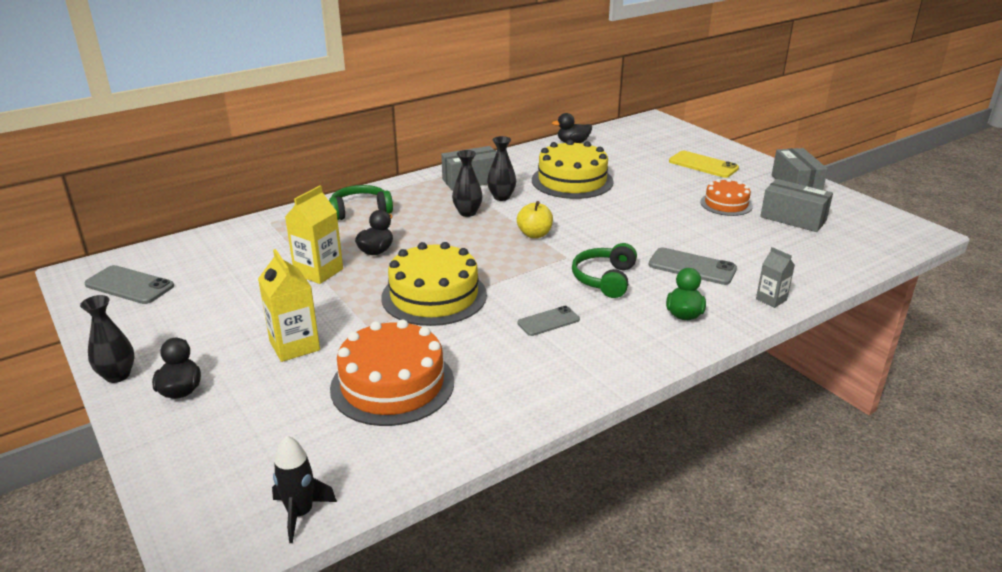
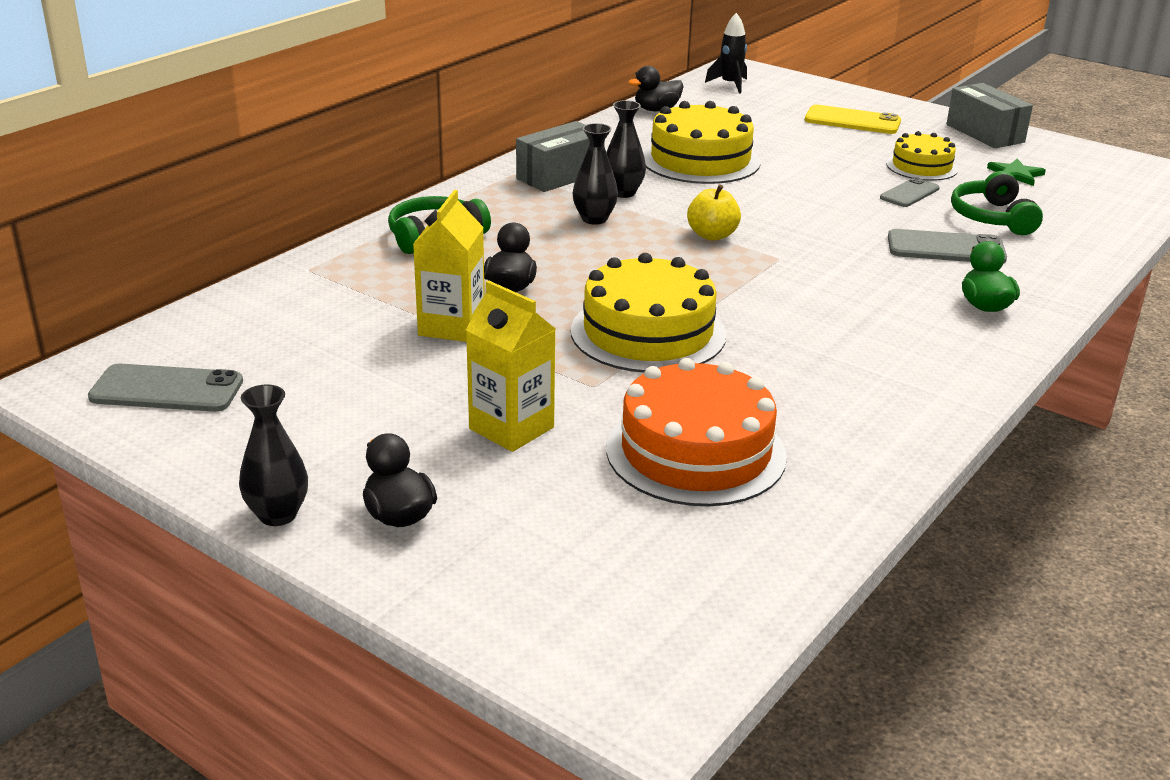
camera: 20 degrees left, 0 degrees up
black rocket [272,435,337,543] -> black rocket moved to [705,13,747,94]
grey phone [518,306,580,336] -> grey phone moved to [880,177,940,207]
green headphones [572,243,637,298] -> green headphones moved to [951,171,1043,235]
orange cake [700,178,753,216] -> yellow cake [886,131,958,181]
grey carton [756,247,795,308] -> none
grey box [760,179,833,232] -> green star [987,159,1046,186]

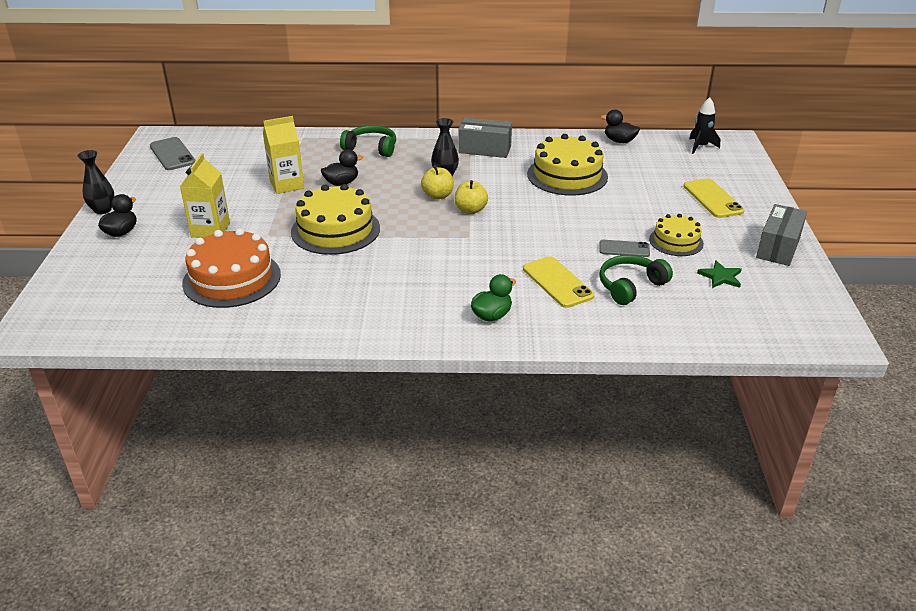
camera: 55 degrees right, 5 degrees up
black vase [606,100,646,198] -> none
grey phone [888,229,1007,264] -> yellow phone [523,256,594,308]
none -> yellow apple [421,165,454,200]

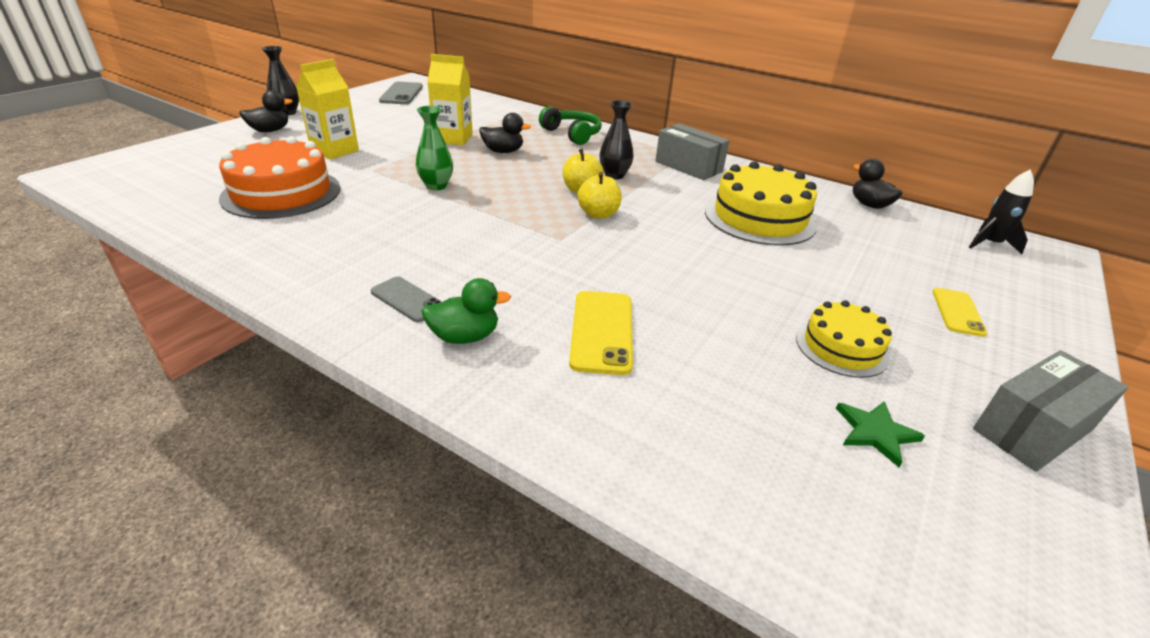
camera: 30 degrees right, 0 degrees up
yellow cake [291,184,380,255] -> green vase [416,106,453,190]
grey phone [599,240,650,257] -> grey phone moved to [371,276,442,322]
green headphones [599,255,673,305] -> none
yellow phone [683,178,745,218] -> yellow phone [933,288,987,337], size x0.65

